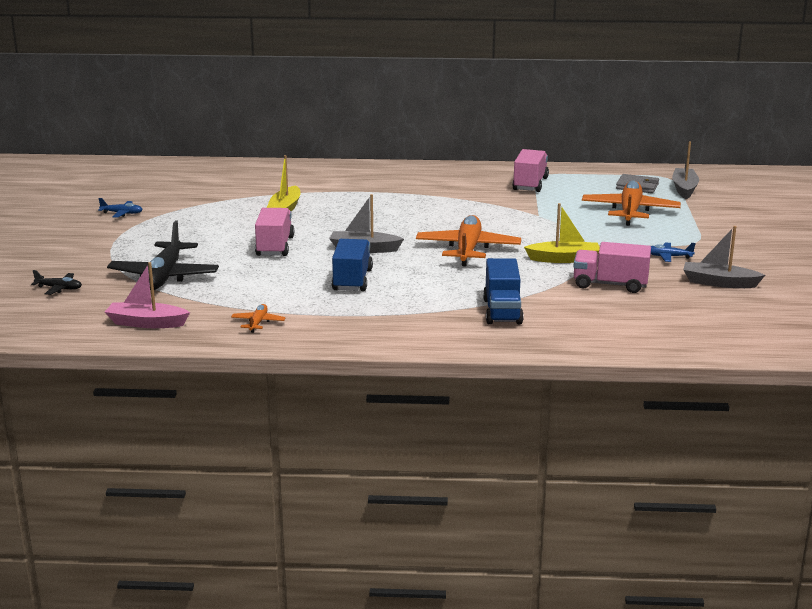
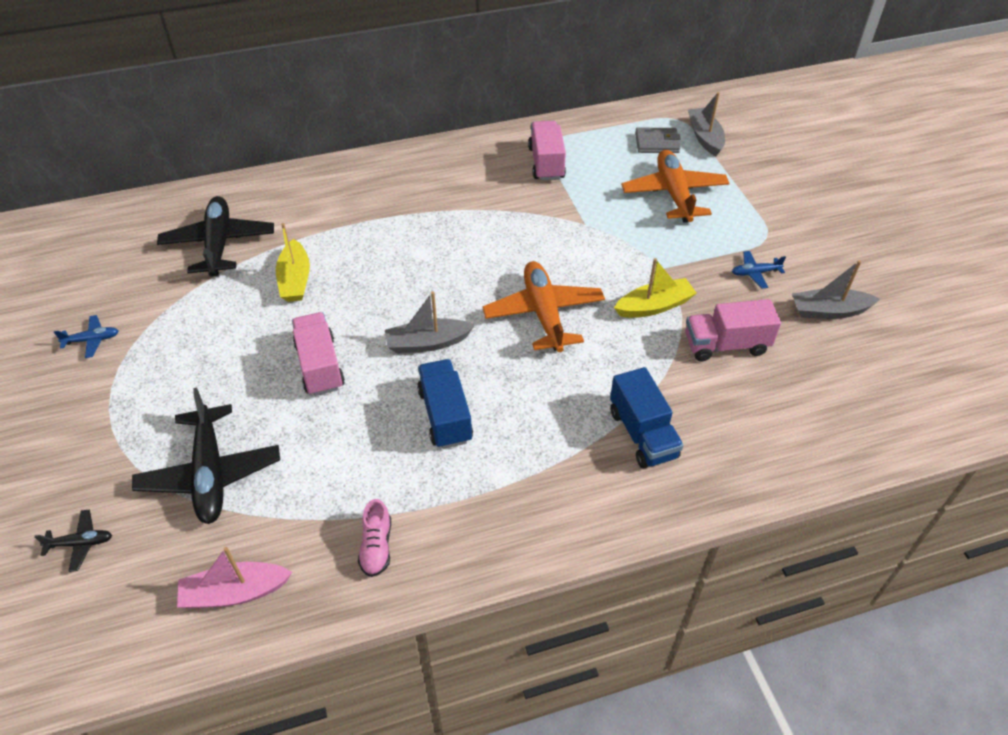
camera: 20 degrees left, 25 degrees up
orange plane [231,304,286,333] -> pink shoe [358,499,391,577]
none -> black plane [157,196,274,276]

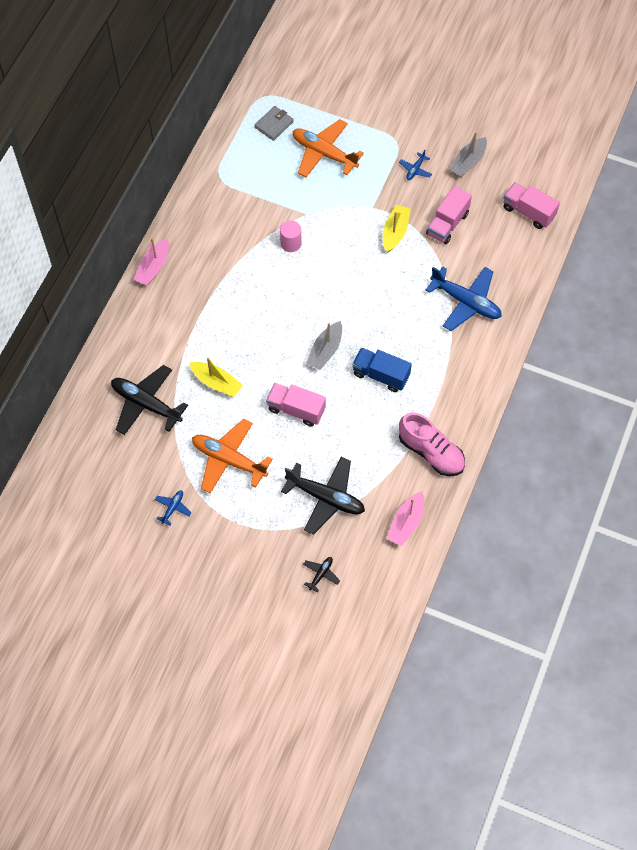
camera: 50 degrees left, 15 degrees up
pink shoe [358,499,391,577] -> pink shoe [399,412,465,476], size x1.87
orange plane [482,261,605,352] -> orange plane moved to [192,419,273,493]
pink truck [528,121,566,181] -> pink truck moved to [504,182,560,229]
blue truck [610,367,684,468] -> blue plane [426,267,502,331]
grey boat [688,92,725,156] -> none
none -> pink boat [133,238,169,285]
none -> pink cylinder [280,220,302,252]

